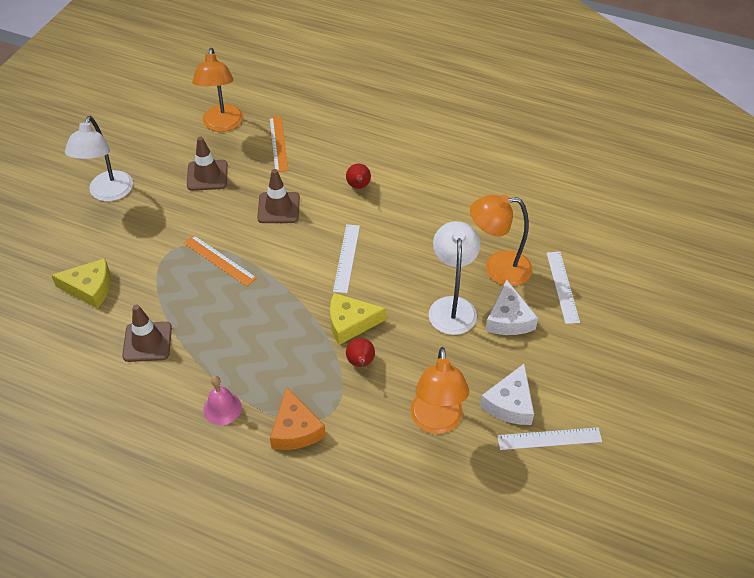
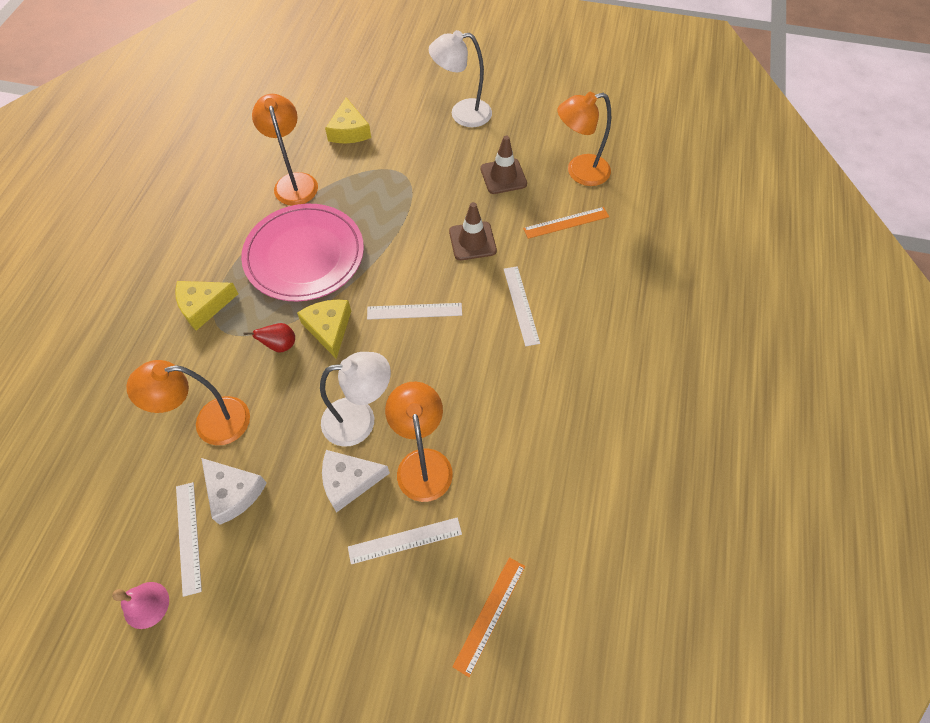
camera: 80 degrees right, 10 degrees up
brown traffic cone [122,305,172,362] -> orange lamp [252,94,318,206]
orange ruler [184,235,257,286] -> orange ruler moved to [453,557,525,677]
pink bell [203,376,242,425] -> pink bell moved to [112,582,169,629]
orange cheese [270,387,326,450] -> yellow cheese [175,281,238,331]
red pear [346,163,371,189] -> white ruler [504,266,540,346]
white cheese [480,363,534,425] -> white cheese turned 150 degrees counterclockwise [201,458,267,525]
none -> pink plate [241,204,364,301]

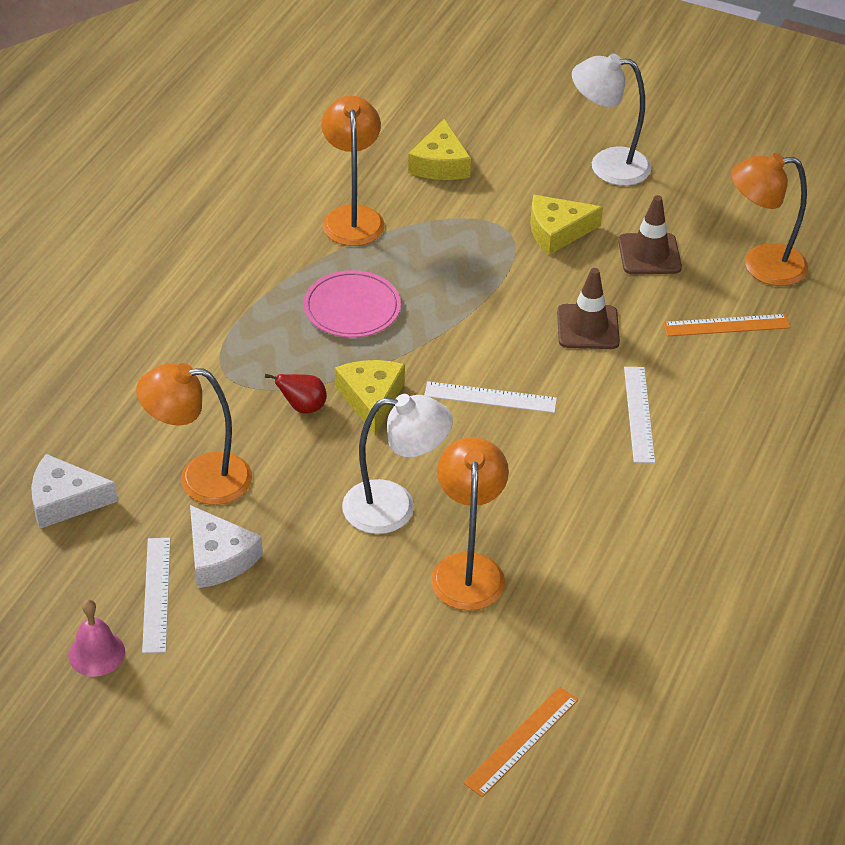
camera: 10 degrees right, 15 degrees down
yellow cheese [175,281,238,331] -> yellow cheese moved to [530,195,603,255]
pink plate [241,204,364,301] -> pink plate [304,270,401,338], size x0.58
white cheese [322,450,390,512] -> white cheese moved to [31,454,118,529]
white ruler [348,517,462,564] -> none

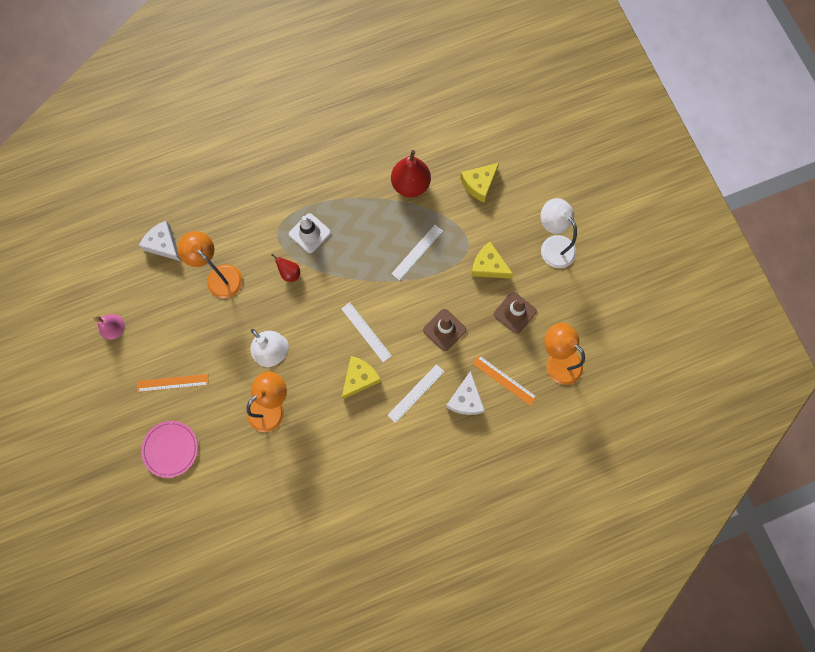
camera: 45 degrees right, 30 degrees up
white ruler [142,538,170,653] -> white ruler moved to [391,225,443,280]
white cheese [190,505,263,588] -> white cheese moved to [446,371,485,415]
pink plate [304,270,401,338] -> pink plate moved to [141,421,198,478]
orange lamp [321,96,385,246] -> red pear [391,150,431,197]
yellow cheese [335,360,405,435] -> yellow cheese moved to [342,356,381,399]
orange ruler [464,687,578,797] -> orange ruler moved to [137,374,209,392]
none -> white traffic cone [289,213,331,253]

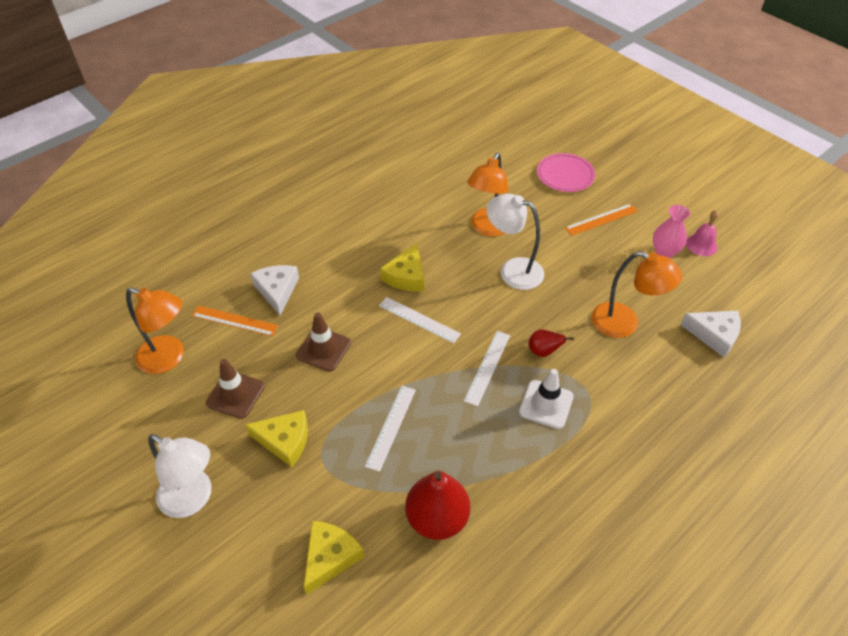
camera: 160 degrees right, 25 degrees down
white ruler [388,364,444,423] -> white ruler moved to [464,331,510,406]
none -> pink vase [653,205,690,258]

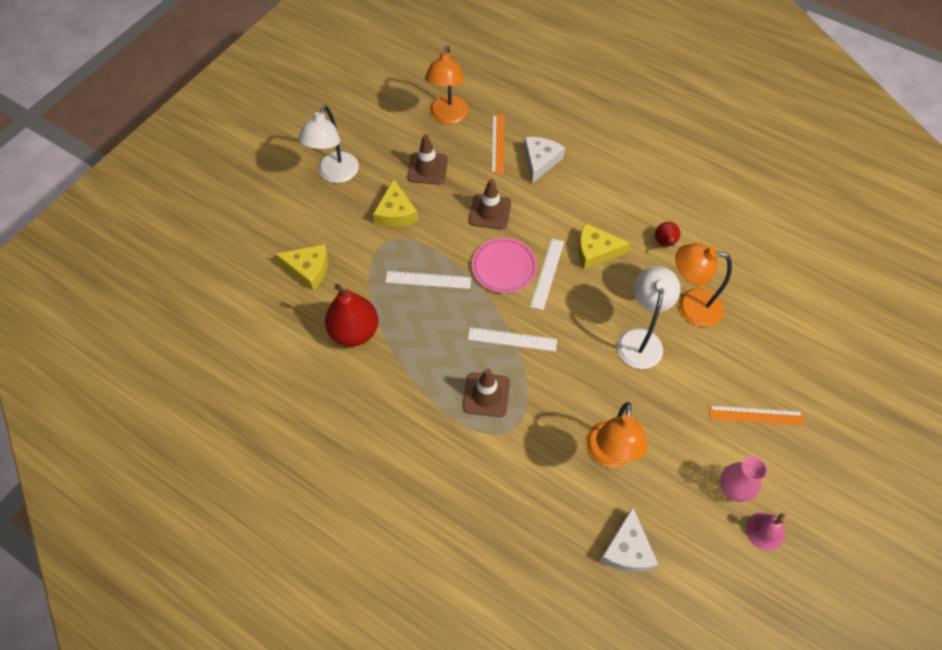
camera: 75 degrees right, 10 degrees up
white cheese [250,265,299,315] -> white cheese turned 45 degrees counterclockwise [524,137,565,183]
white traffic cone [519,369,574,429] -> brown traffic cone [463,369,510,417]
red pear [529,329,574,357] -> red pear moved to [655,222,680,246]
pink plate [537,153,595,192] -> pink plate moved to [472,238,537,293]
orange ruler [565,204,638,236] -> orange ruler turned 45 degrees counterclockwise [709,405,805,426]

